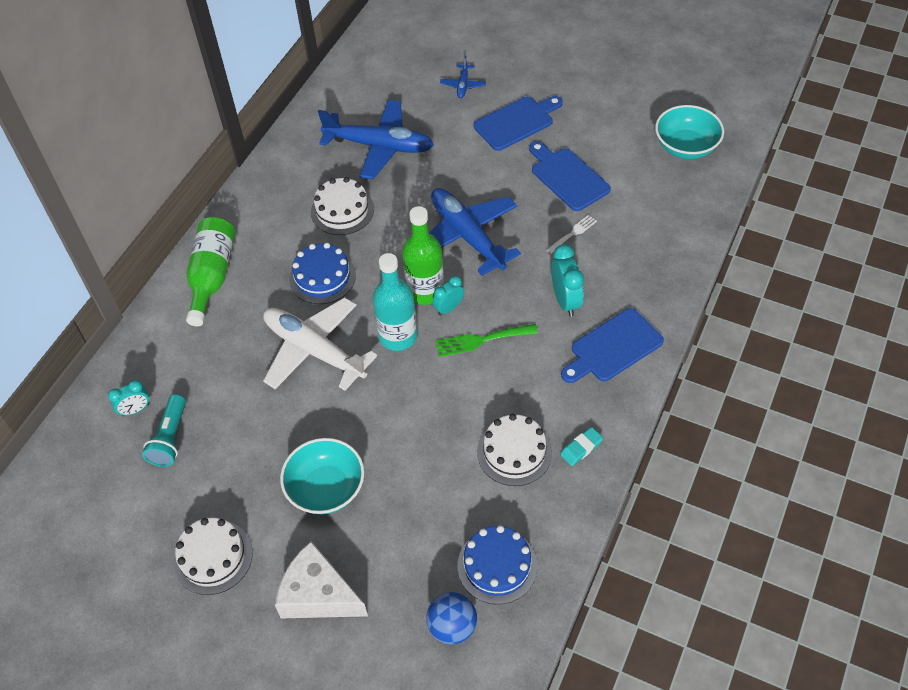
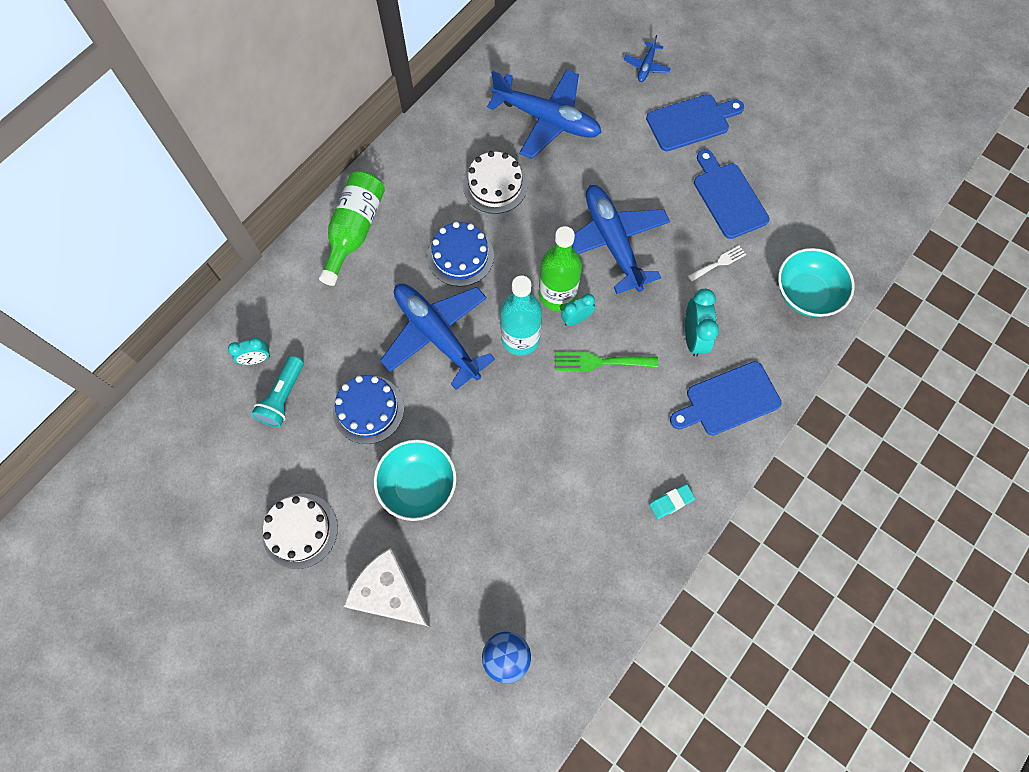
camera: 10 degrees right, 15 degrees up
white plane [263,297,377,391] -> blue plane [380,284,495,390]
blue cake [458,525,537,604] -> blue cake moved to [333,375,404,444]
white cake [477,414,552,486] -> none
turquoise bowl [655,105,724,159] -> turquoise bowl moved to [778,248,855,317]

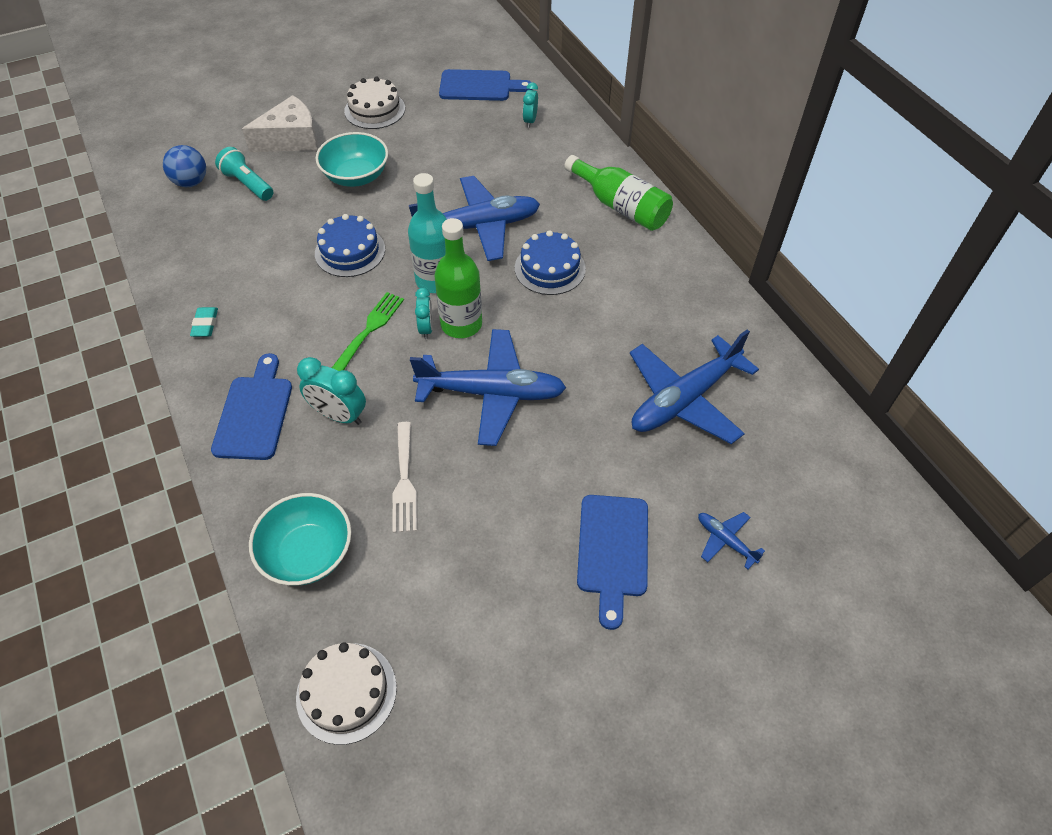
camera: 115 degrees right, 15 degrees down
turquoise flashlight [252,356,304,427] -> turquoise flashlight moved to [215,147,273,201]
blue cake [333,375,404,444] -> blue cake moved to [315,214,385,277]
white cake [463,151,527,214] -> white cake moved to [296,643,397,745]
white fork [688,246,746,282] -> white fork [392,422,417,533], size x1.51
blue cutting board [694,149,770,239] -> blue cutting board moved to [439,69,532,101]

